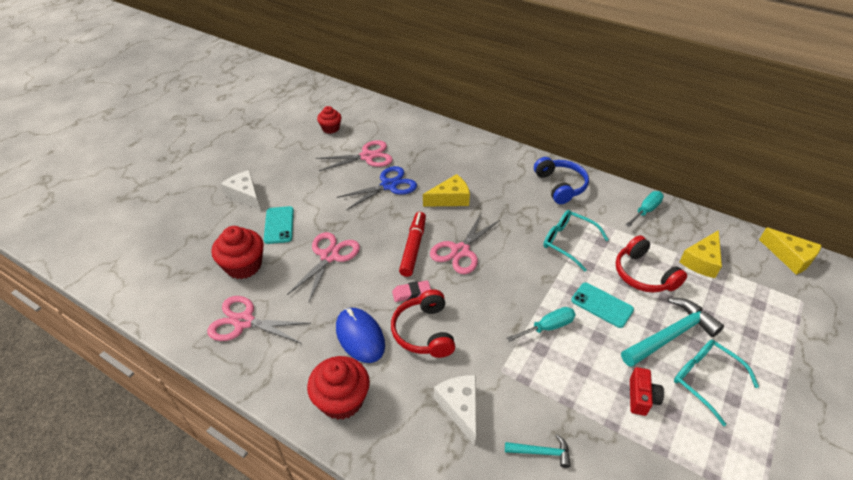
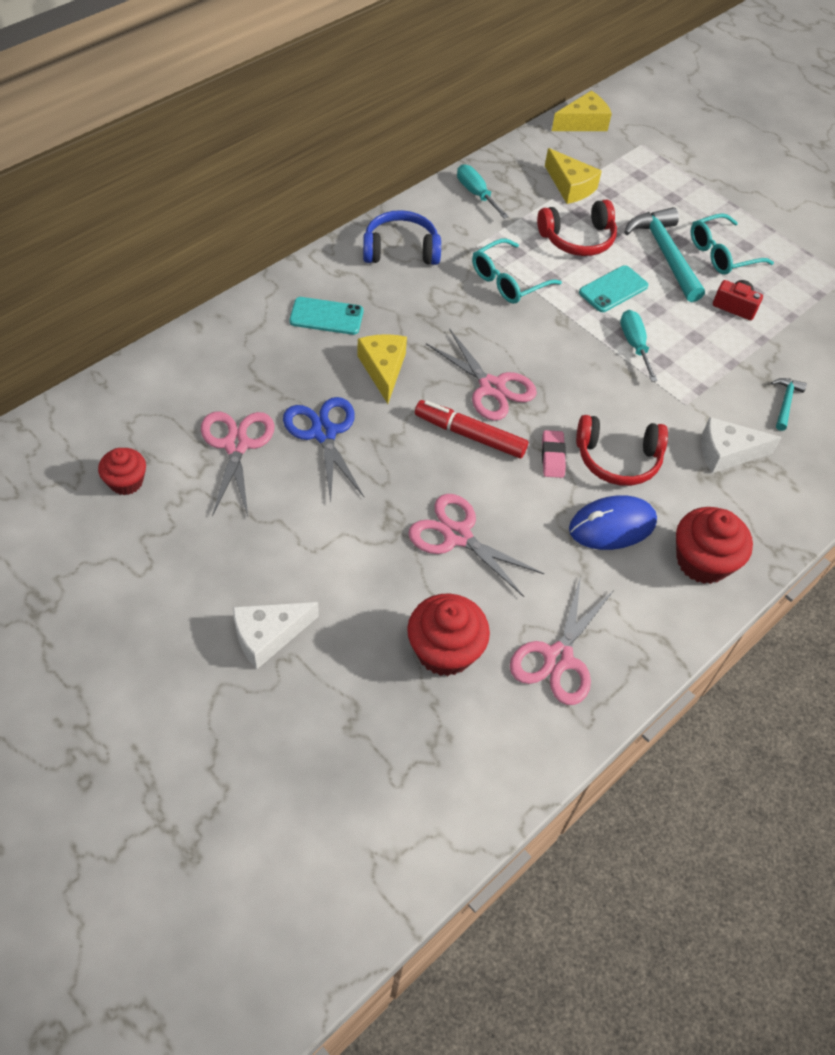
camera: 80 degrees left, 10 degrees up
turquoise phone [264,206,294,244] -> turquoise phone moved to [289,297,364,335]

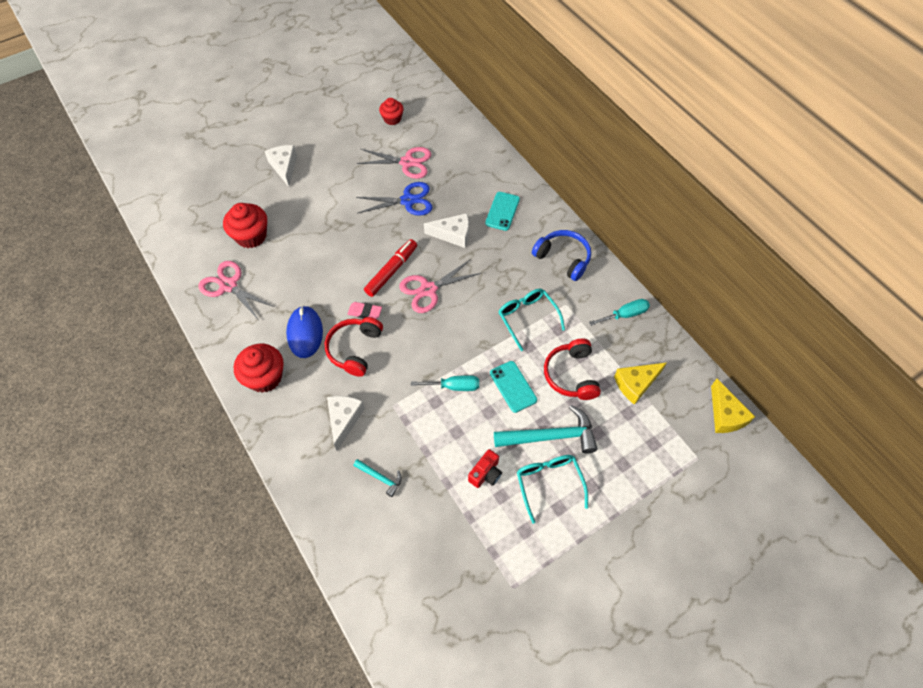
camera: 105 degrees right, 5 degrees up
yellow cheese [357,334,407,404] -> white cheese [424,213,469,248]
blue headphones [363,210,441,265] -> blue headphones turned 60 degrees counterclockwise [532,230,591,281]
pink scissors [408,494,544,597] -> none

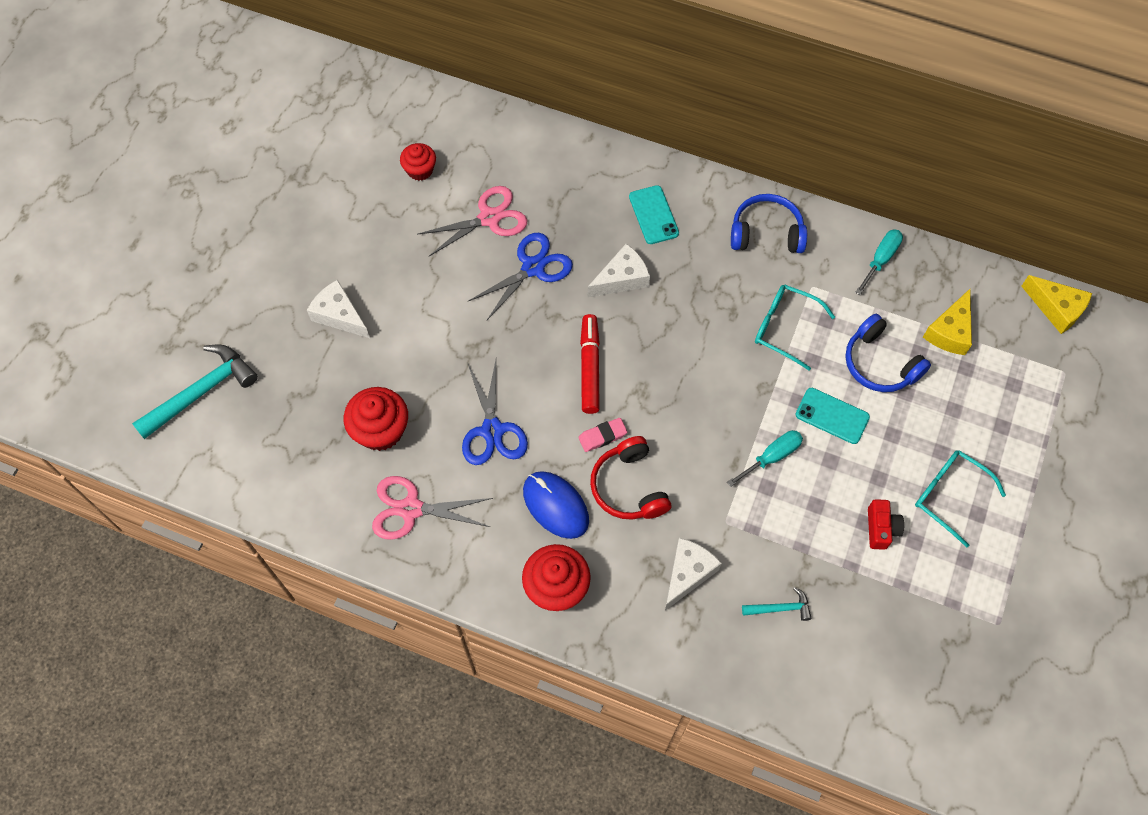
camera: 35 degrees left, 5 degrees up
white cheese [327,396,365,451] -> white cheese turned 60 degrees clockwise [665,538,722,610]
pink scissors [399,259,481,313] -> none
turquoise hammer [494,405,598,453] -> turquoise hammer moved to [132,344,258,439]
red headphones [544,339,601,400] -> blue headphones [845,314,931,392]
none -> blue scissors [462,360,528,465]

